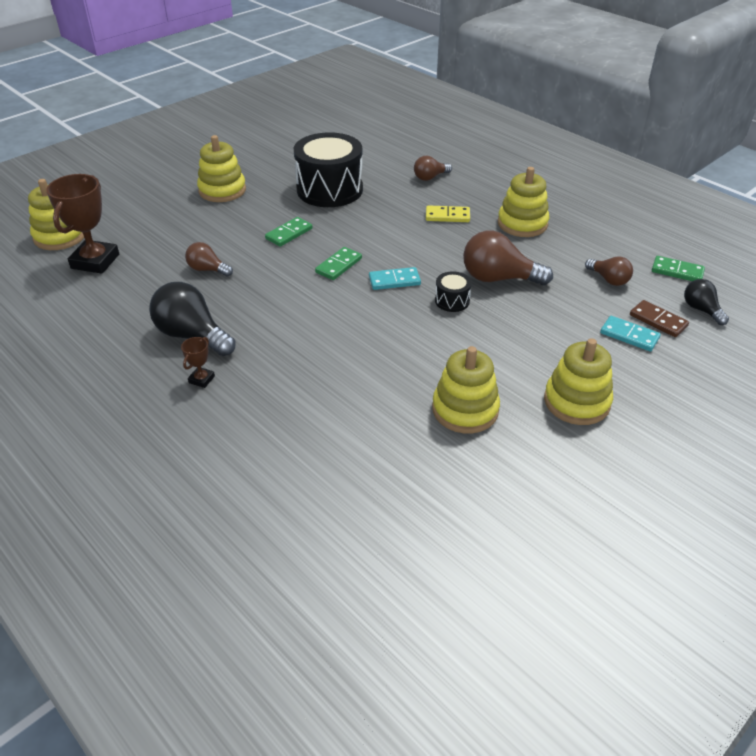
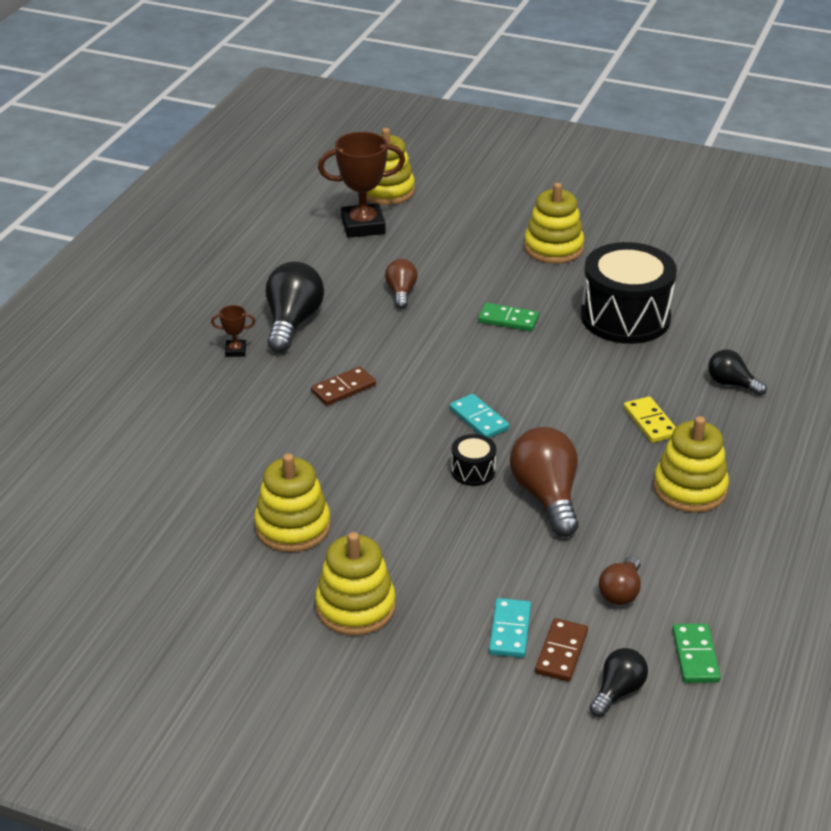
camera: 65 degrees right, 5 degrees down
green domino [315,247,362,280] -> none
brown light bulb [414,156,452,181] -> black light bulb [708,350,767,396]
none -> brown domino [311,366,376,406]

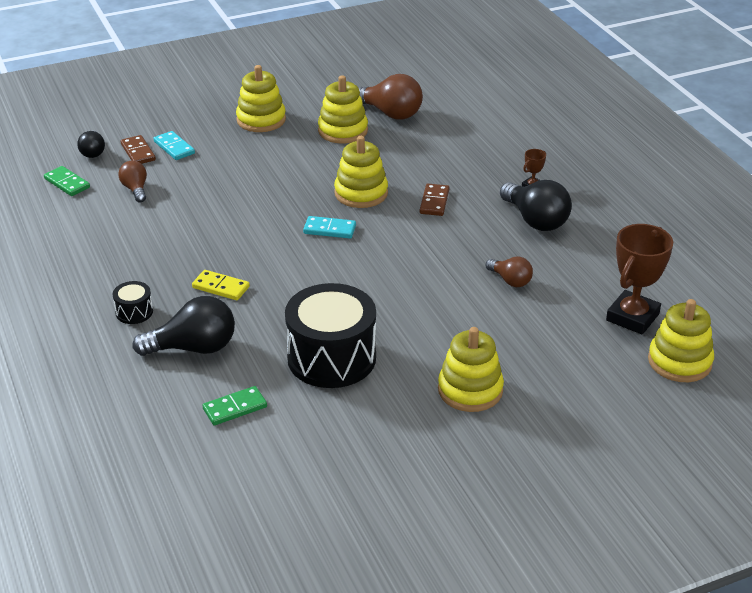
camera: 135 degrees right, 0 degrees up
black drum [451,434,496,486] -> black drum moved to [113,281,153,324]
green domino [478,303,539,331] -> green domino moved to [202,386,267,425]
brown light bulb [510,427,579,537] -> brown light bulb moved to [358,74,423,120]
yellow stacking toy [653,416,729,513] -> yellow stacking toy moved to [334,136,388,208]
black light bulb [708,350,767,396] -> black light bulb [132,296,235,356], size x1.75

